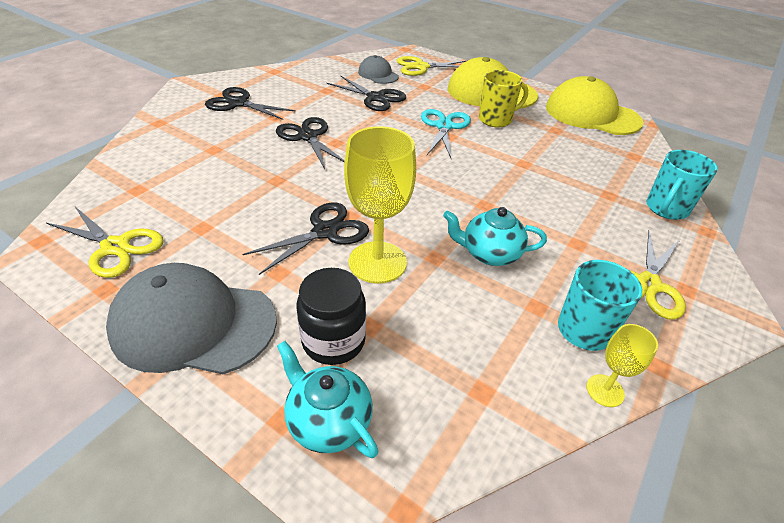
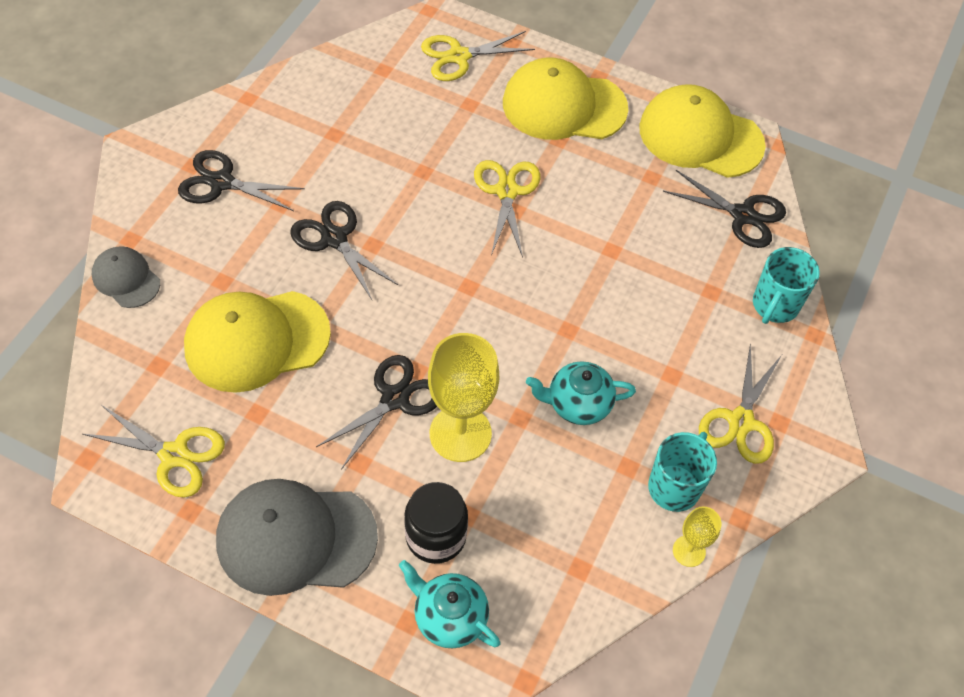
camera: 10 degrees left, 15 degrees up
black scissors [327,75,406,111] -> black scissors moved to [663,170,786,248]
grey cap [358,55,399,84] -> grey cap moved to [92,246,160,308]
turquoise scissors [421,109,471,160] -> yellow scissors [474,160,540,258]
yellow mug [479,70,528,128] -> none
none -> yellow cap [184,291,331,393]

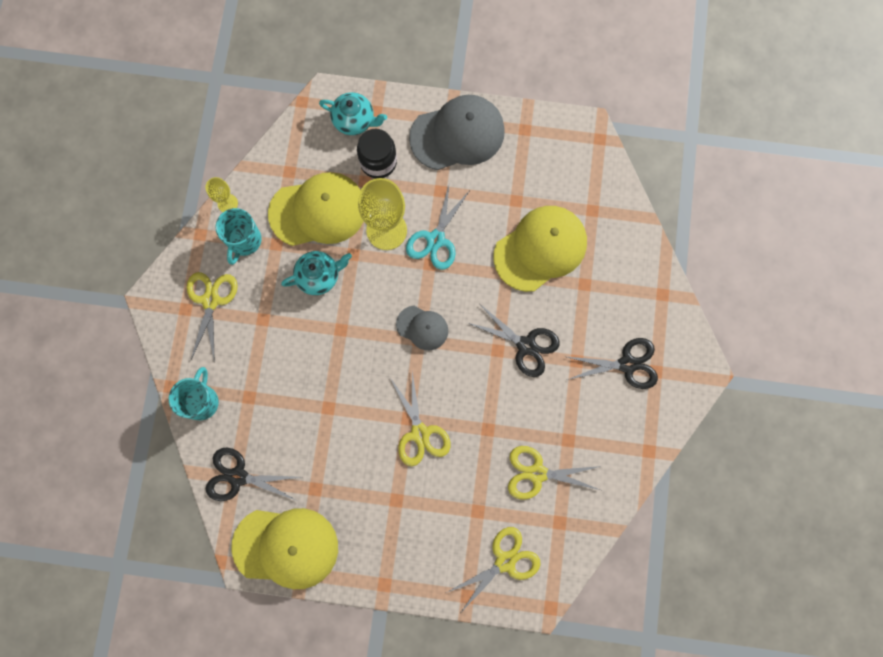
camera: 165 degrees right, 20 degrees up
yellow scissors [82,405,225,498] -> yellow scissors moved to [508,446,601,500]
grey cap [92,246,160,308] -> grey cap moved to [396,306,448,350]
black scissors [316,355,437,470] -> turquoise scissors [406,185,470,270]
yellow cap [503,57,629,140] -> yellow cap moved to [268,172,364,246]

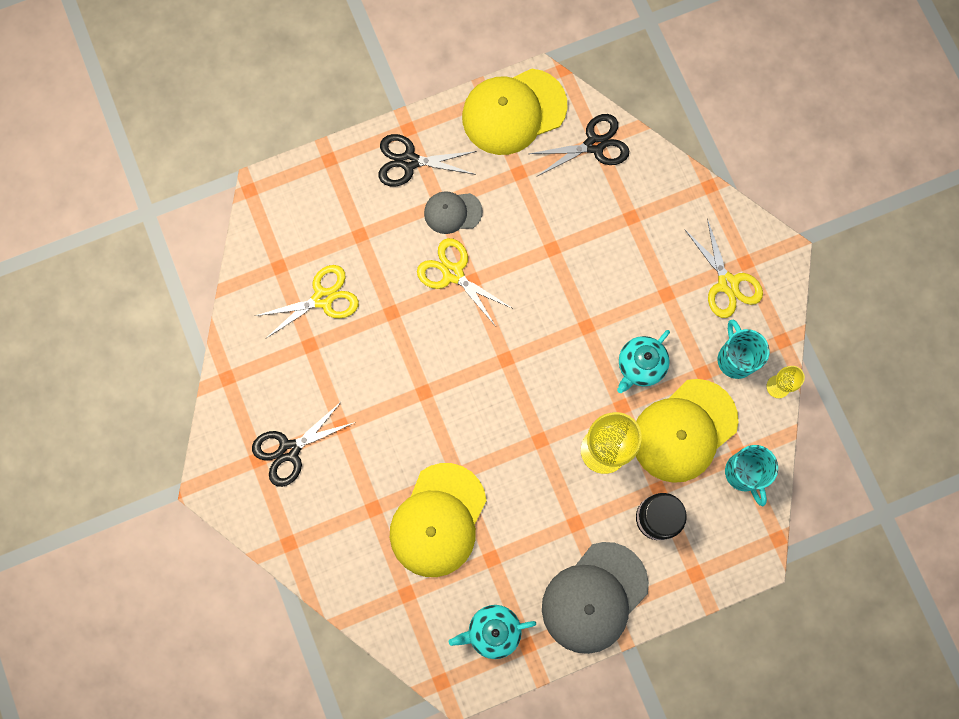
camera: 150 degrees right, 0 degrees up
turquoise mug [169,367,219,420] -> turquoise mug moved to [725,445,778,506]
turquoise teapot [319,92,387,135] -> turquoise teapot moved to [449,605,536,659]
grey cap [396,306,448,350] -> grey cap moved to [424,191,482,234]
turquoise scissors [406,185,470,270] -> none
yellow scissors [446,527,541,612] -> none
black scissors [468,304,560,377] -> black scissors moved to [378,134,477,187]

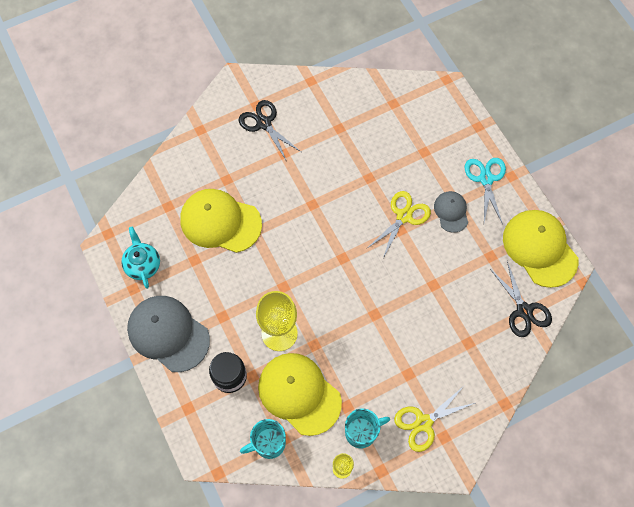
camera: 85 degrees right, 10 degrees down
yellow scissors [256,265,359,339] -> none
black scissors [378,134,477,187] -> turquoise scissors [464,158,506,224]
turquoise teapot [617,330,670,393] -> none

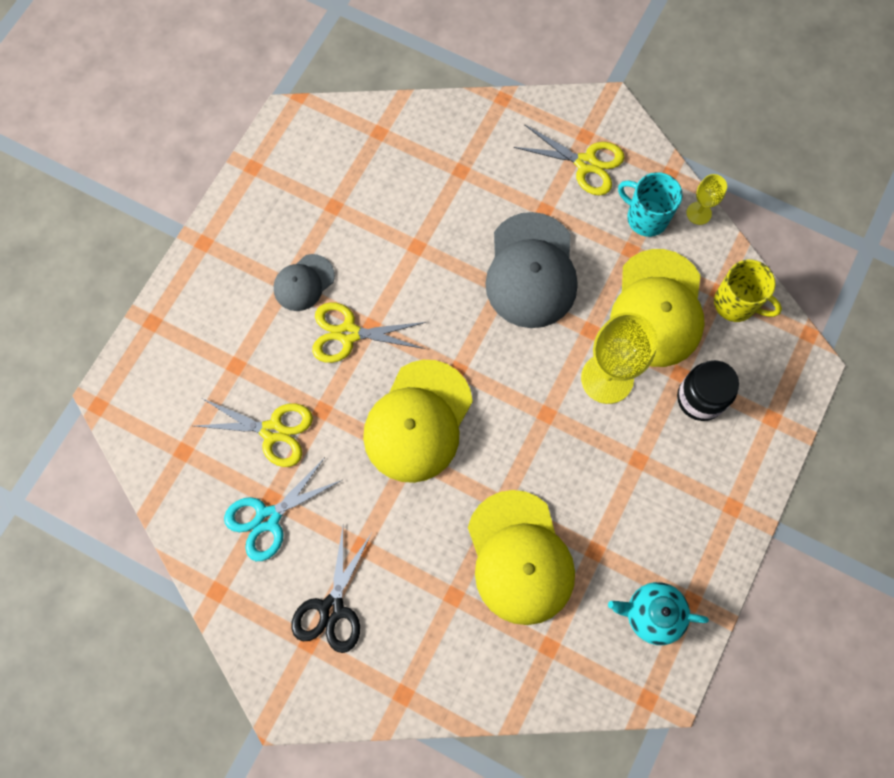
camera: 125 degrees left, 5 degrees up
turquoise teapot [121,226,160,289] -> turquoise teapot turned 60 degrees clockwise [608,582,709,645]
grey cap [127,296,210,372] -> grey cap moved to [485,212,578,328]
turquoise mug [240,419,286,459] -> yellow mug [714,260,782,322]
turquoise scissors [464,158,506,224] -> turquoise scissors moved to [224,457,342,561]
black scissors [490,261,552,337] -> none
yellow cap [503,210,578,288] -> yellow cap moved to [363,360,473,483]
none -> yellow scissors [196,398,313,467]

